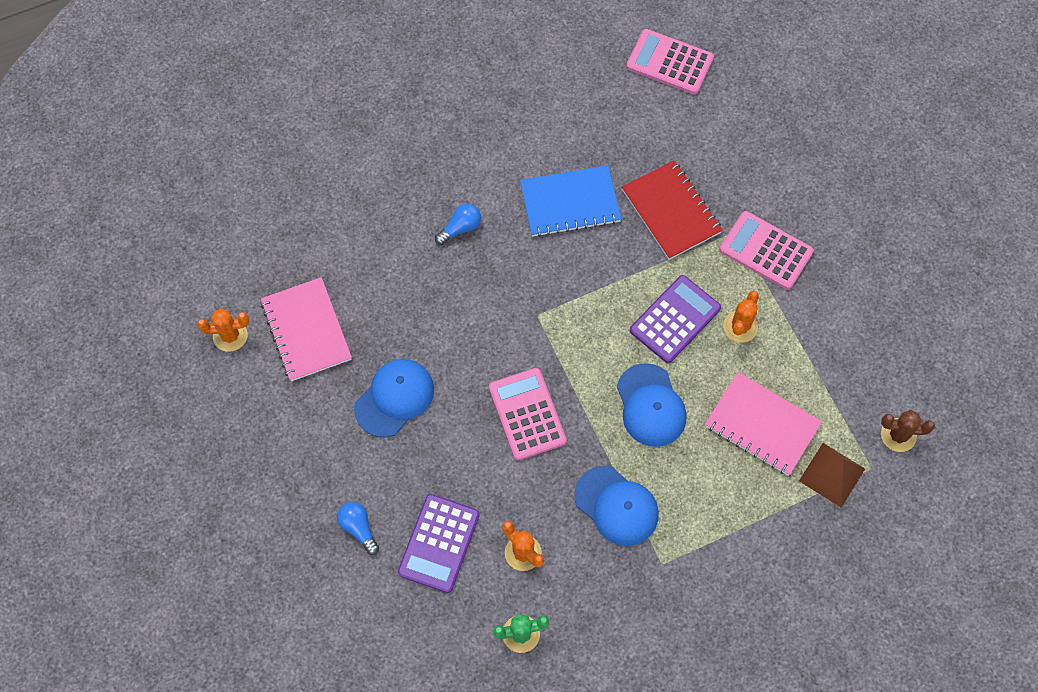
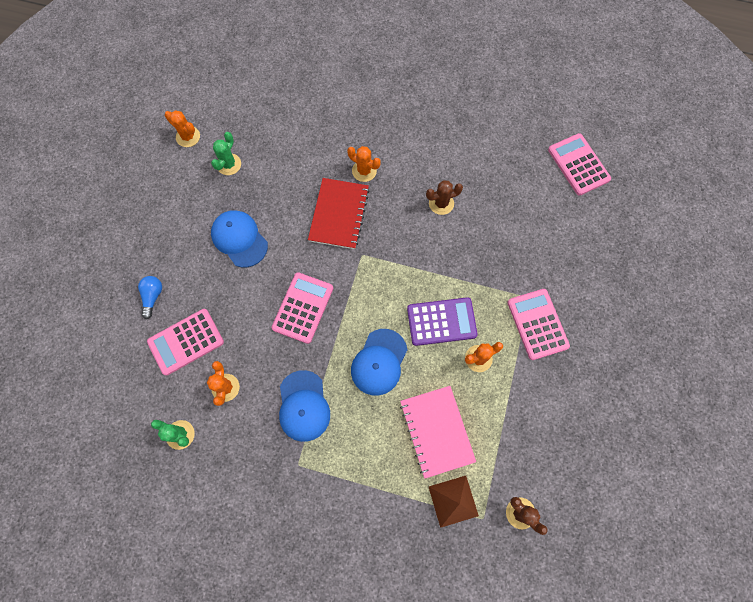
camera: 40 degrees right, 5 degrees up
pink notebook [261,277,352,381] -> green cactus [211,132,241,175]
blue cap [354,359,434,437] -> blue cap turned 120 degrees counterclockwise [211,210,268,267]
purple calculator [398,494,480,593] -> pink calculator [147,309,224,376]
blue light bulb [435,203,481,245] -> orange cactus [347,146,381,182]
blue notebook [520,165,621,237] -> brown cactus [426,180,463,215]
red notebook [622,160,723,260] -> red notebook moved to [308,178,370,249]

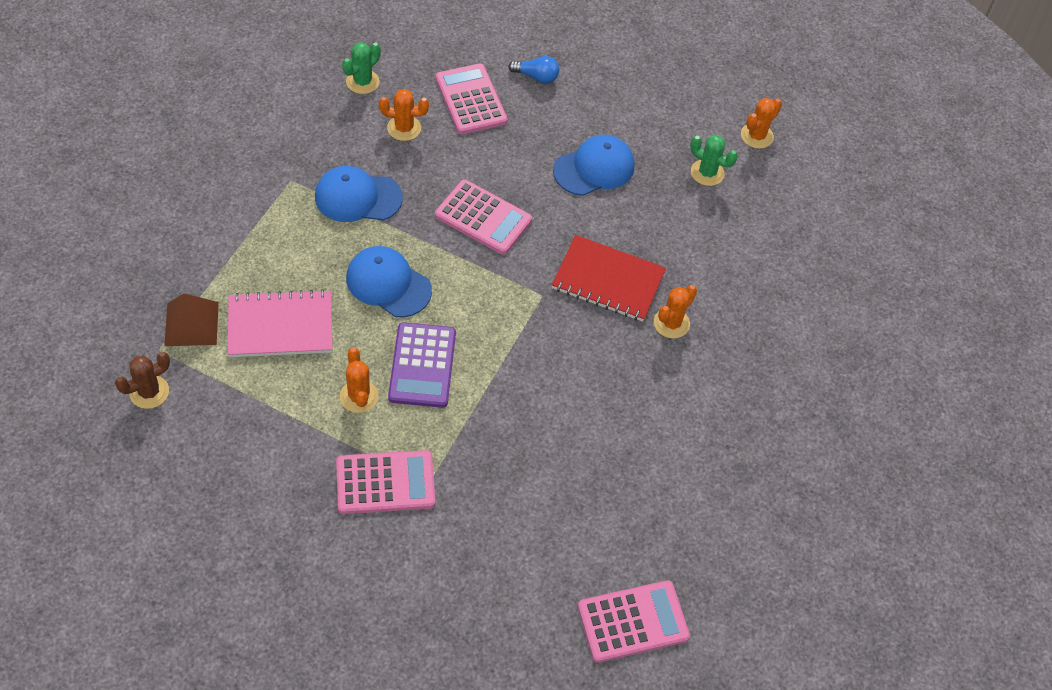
camera: 95 degrees right, 15 degrees down
brown cactus [426,180,463,215] -> none

